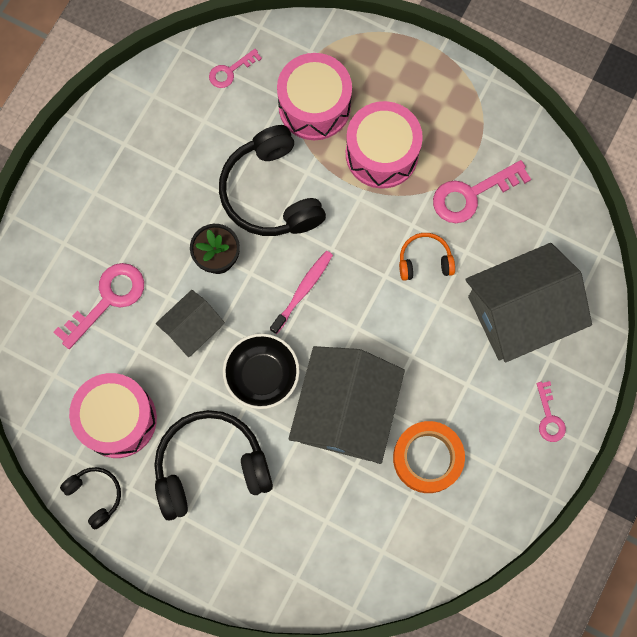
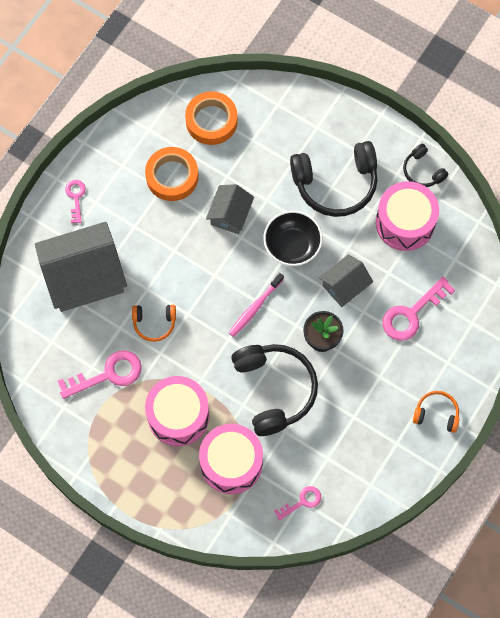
camera: 175 degrees left, 5 degrees down
grey house [289,346,405,464] -> grey house [206,184,254,234], size x0.53
none -> orange tape [185,91,238,145]
none -> orange headphones [413,391,459,433]

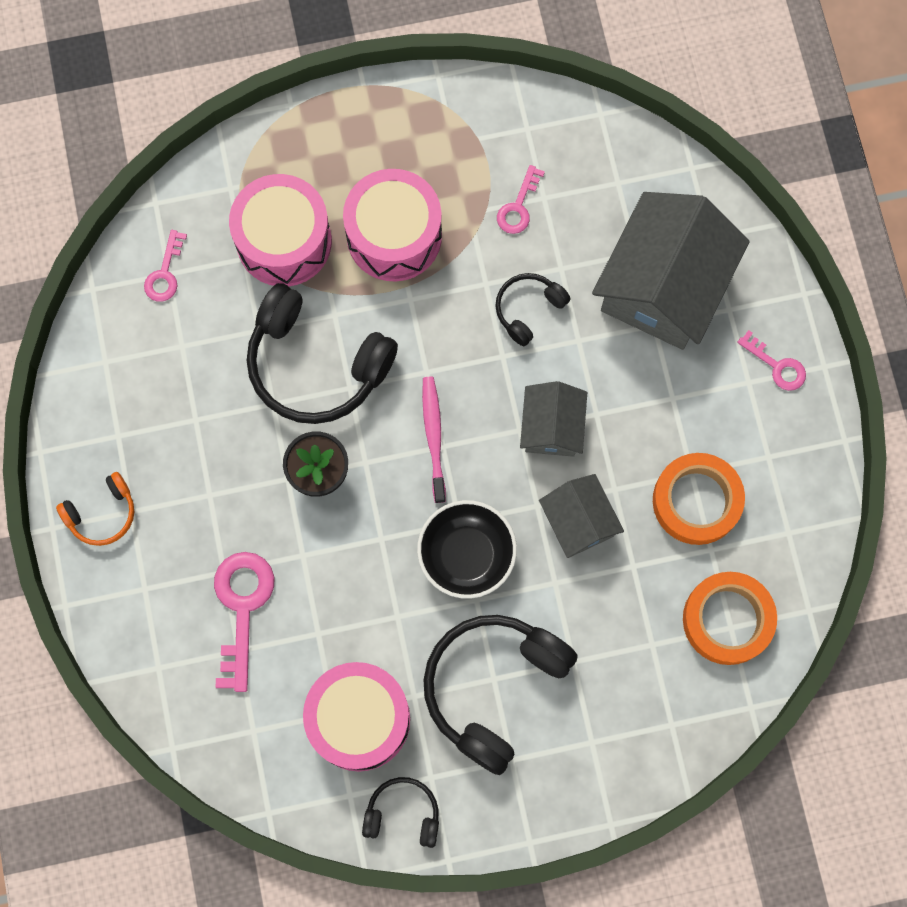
camera: 135 degrees right, 5 degrees up
pink key [58,350,142,399] -> pink key [497,165,545,234], size x0.57
orange headphones [132,305,176,342] -> black headphones [496,273,571,346]
grey house [319,254,373,307] -> grey house moved to [520,381,587,457]

